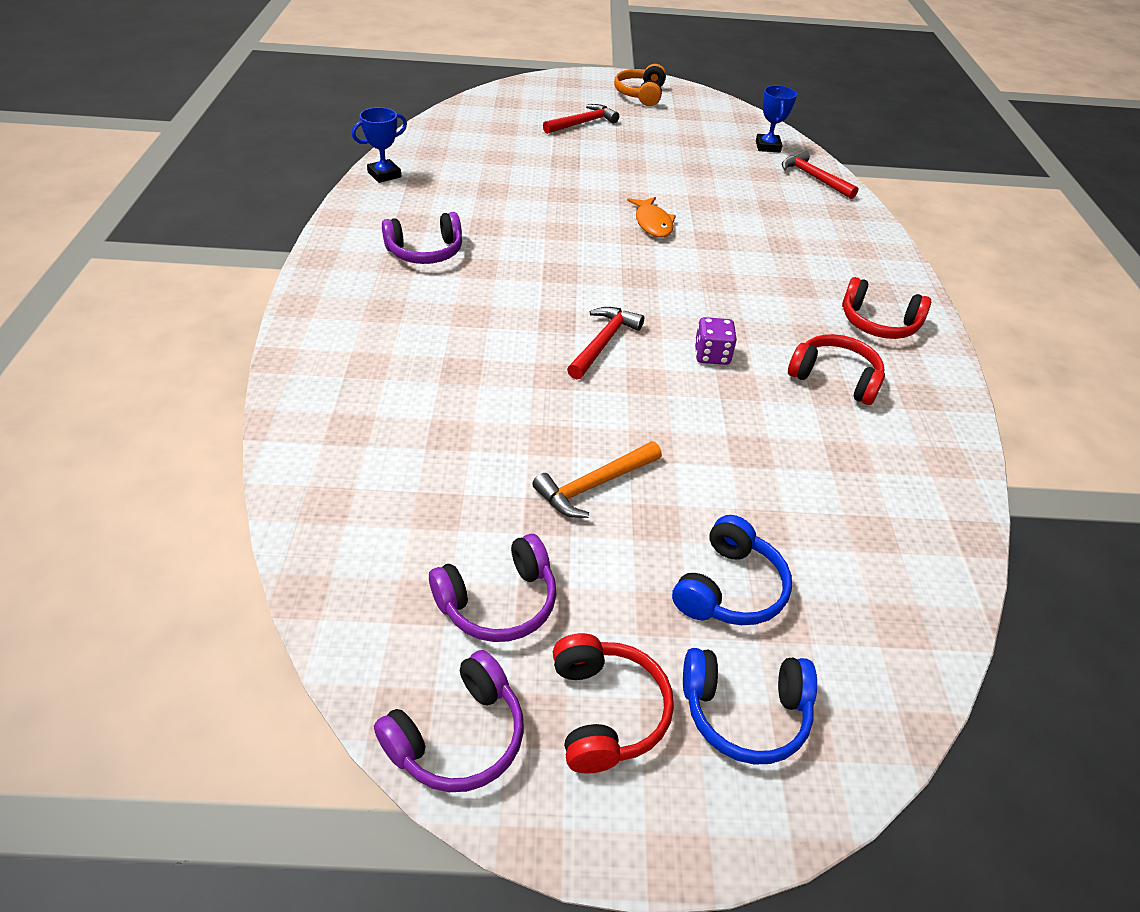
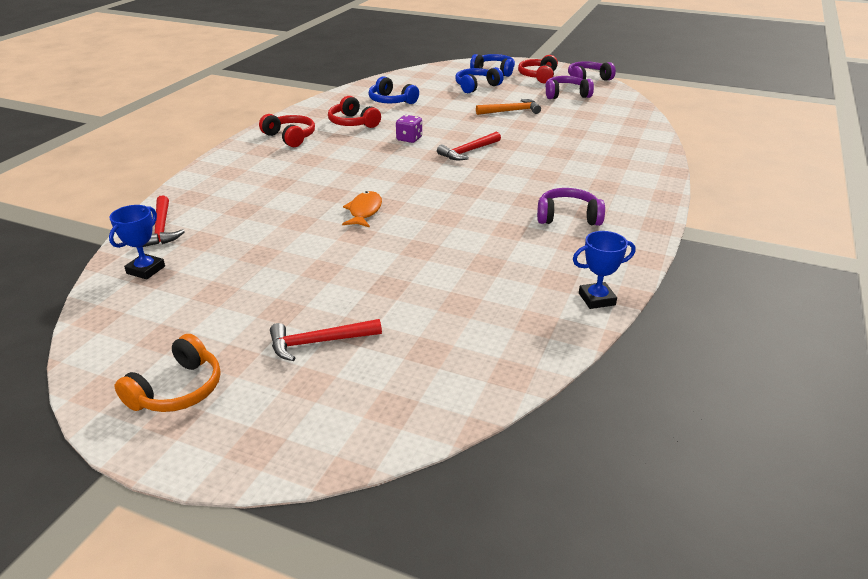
camera: 155 degrees left, 10 degrees down
none -> blue headphones [369,76,419,104]

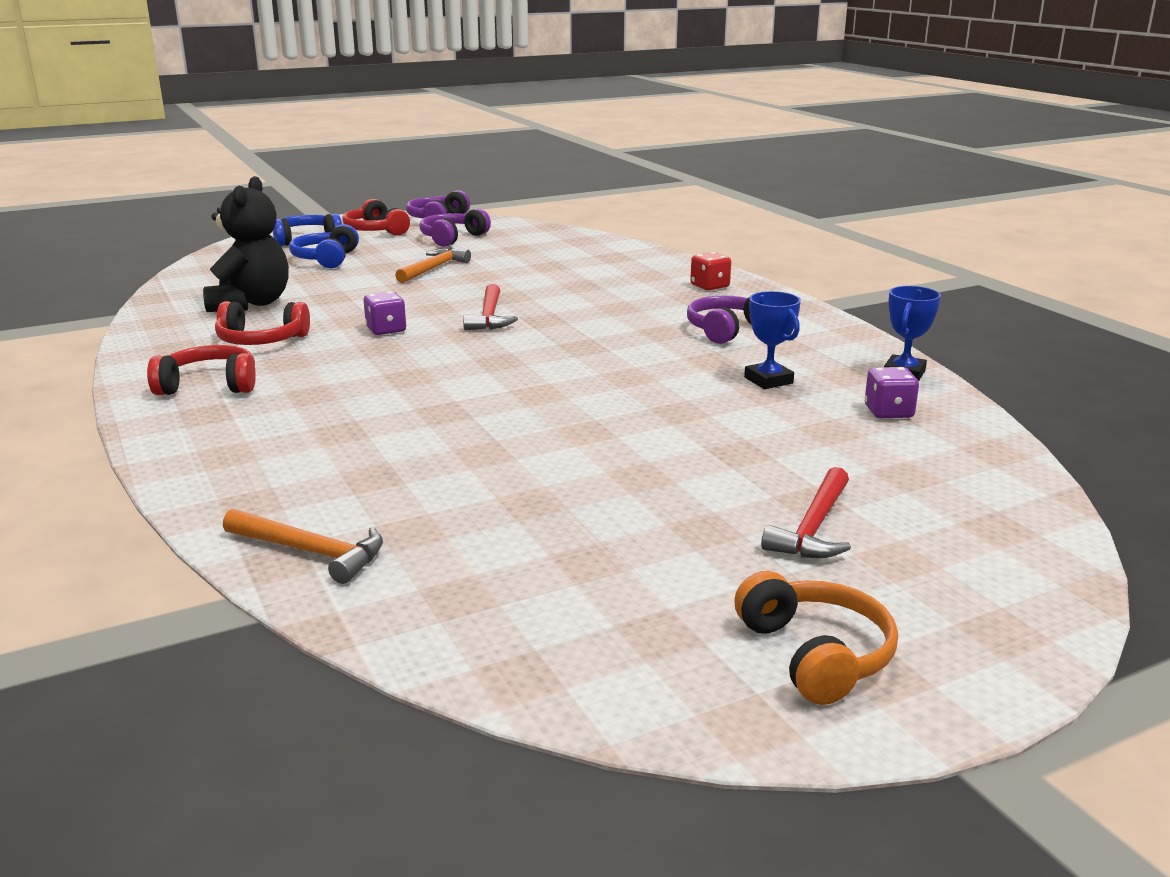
camera: 50 degrees left, 10 degrees down
blue trophy [109,205,165,280] -> blue trophy moved to [744,291,801,389]
red hammer [143,195,185,247] -> orange hammer [223,508,383,584]
orange fish [342,191,382,228] -> none
blue headphones [369,76,419,104] -> black teddy bear [203,176,289,312]
none -> red dice [690,252,731,290]
none -> purple dice [865,367,919,419]

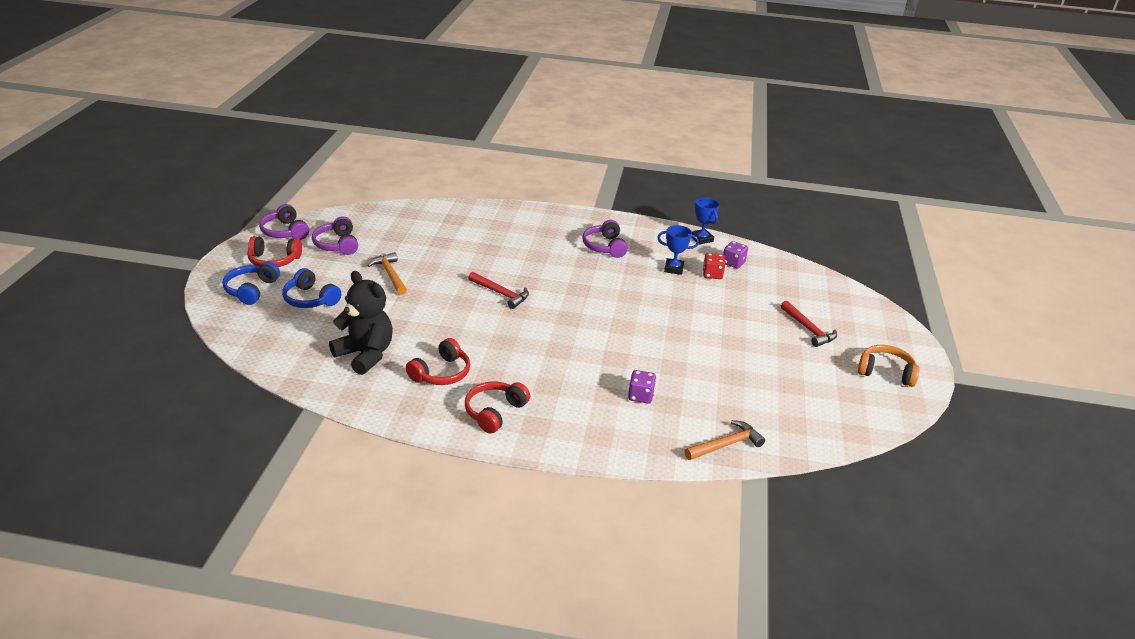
camera: 55 degrees left, 10 degrees up
purple dice [364,291,406,335] -> purple dice moved to [628,370,656,404]
red dice [690,252,731,290] -> red dice moved to [703,253,725,279]

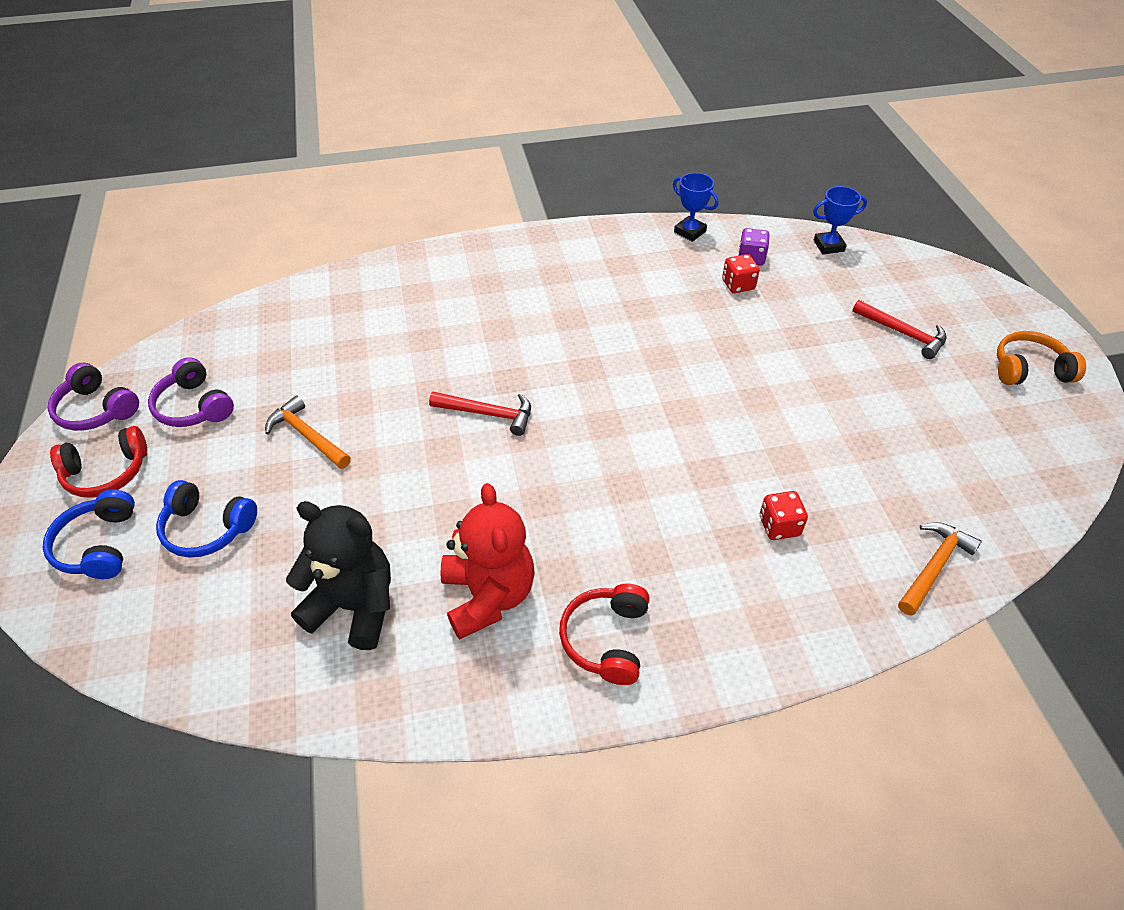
camera: 20 degrees left, 15 degrees up
red headphones [406,338,470,385] -> red teddy bear [440,483,535,640]
purple headphones [582,220,628,258] -> none
purple dice [628,370,656,404] -> red dice [760,491,808,540]
blue trophy [657,225,699,275] -> blue trophy moved to [813,186,867,254]

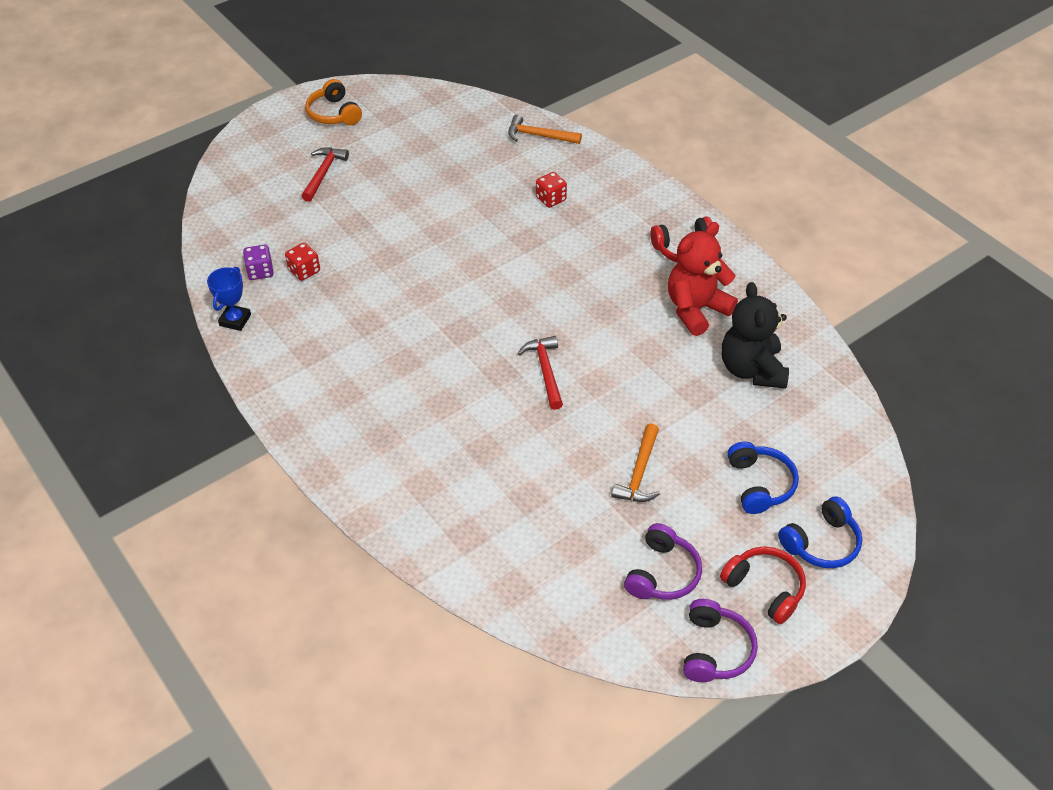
camera: 115 degrees left, 0 degrees up
blue trophy [813,186,867,254] -> none

